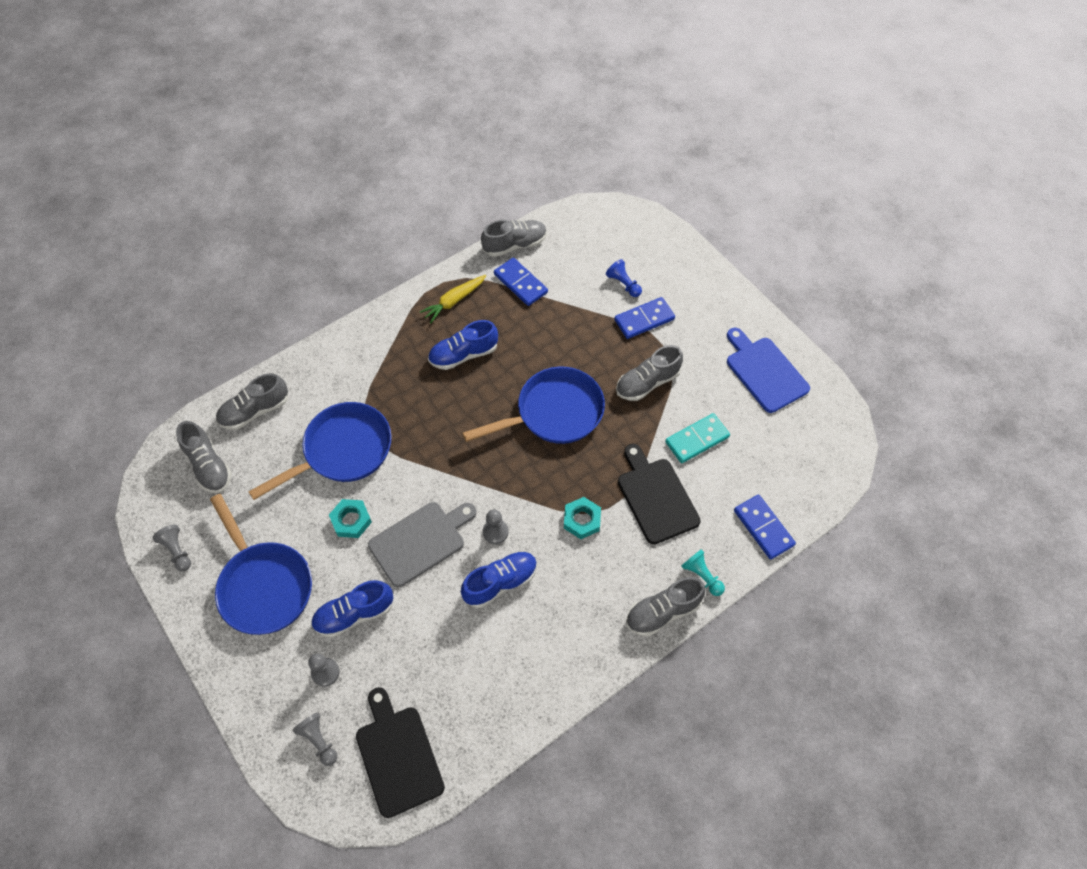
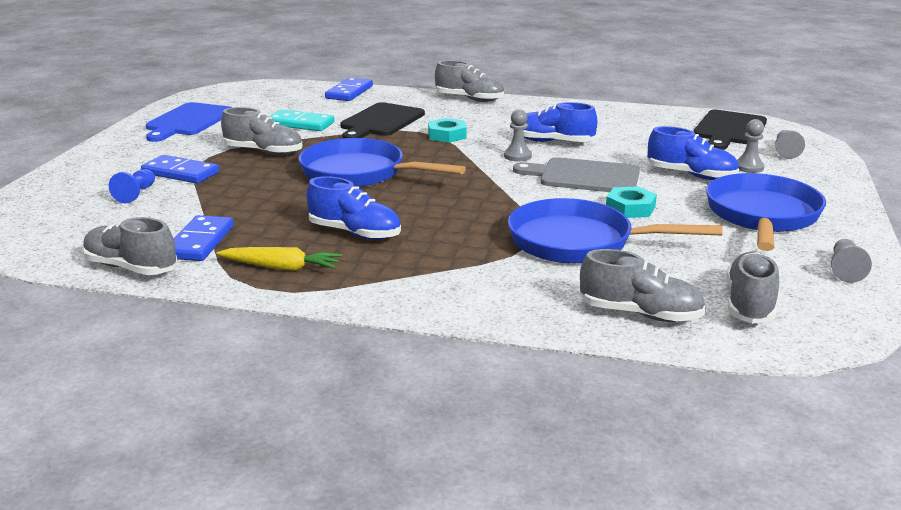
camera: 130 degrees left, 35 degrees down
turquoise pawn [681,549,725,596] -> none

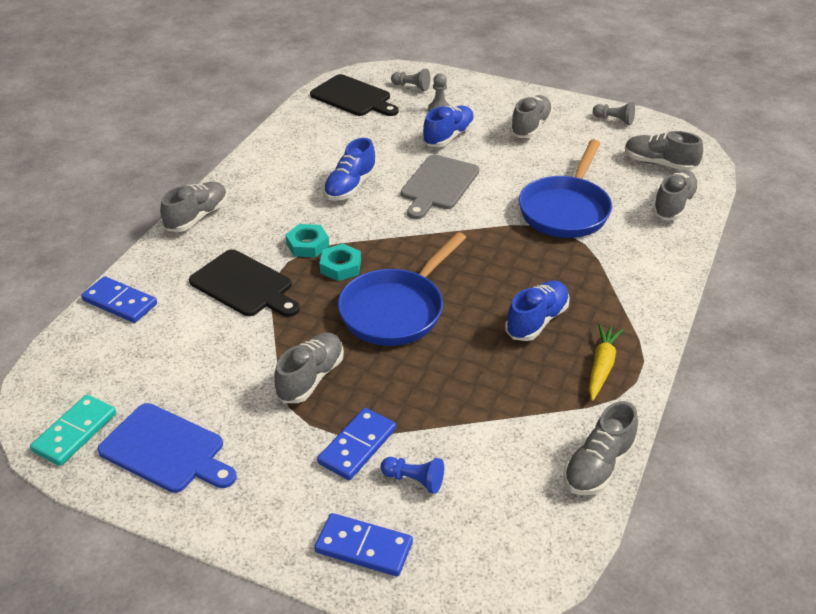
camera: 80 degrees left, 15 degrees up
blue domino [174,215,234,261] -> blue domino moved to [314,513,413,576]
turquoise domino [269,109,334,131] -> turquoise domino moved to [30,395,116,466]
grey pawn [504,109,532,161] -> none
turquoise nut [606,186,657,218] -> turquoise nut moved to [320,244,361,281]
blue pan [706,173,826,251] -> grey shoe [510,95,553,138]

